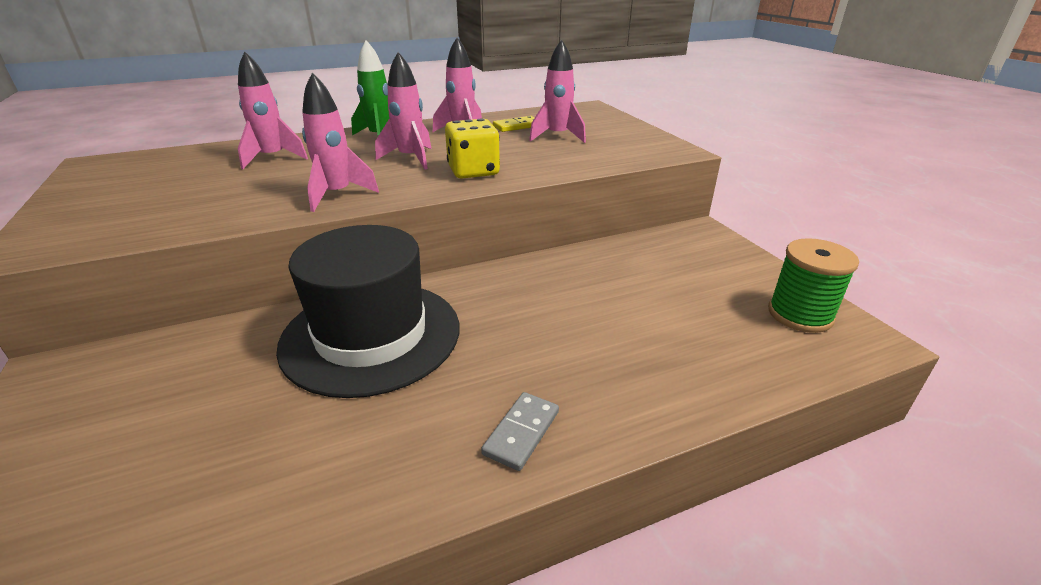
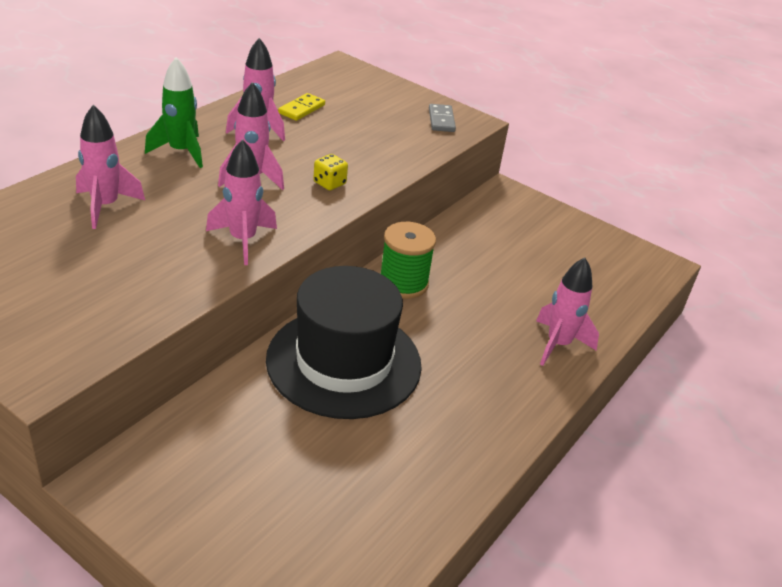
camera: 35 degrees left, 5 degrees up
yellow dice [445,118,500,179] -> yellow dice [313,154,348,190], size x0.57
grey domino [481,392,559,471] -> grey domino moved to [429,104,456,132]
pink rocket [529,39,586,143] -> pink rocket moved to [536,257,599,366]
green spool [768,238,859,333] -> green spool moved to [380,222,436,299]

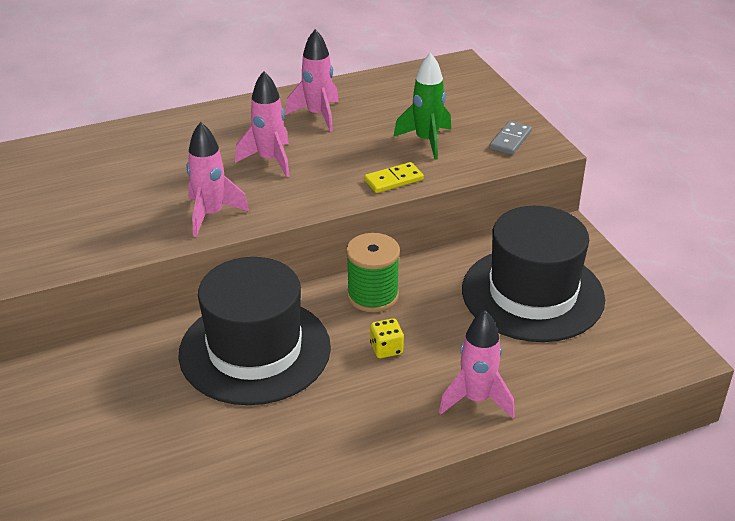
camera: 35 degrees right, 0 degrees up
pink rocket [76,105,145,229] -> none
green rocket [145,57,203,168] -> green rocket moved to [393,53,451,160]
yellow domino [278,93,325,121] -> yellow domino moved to [364,162,424,193]
yellow dice [313,154,348,190] -> yellow dice moved to [370,318,404,358]
none -> black hat [462,206,605,342]

